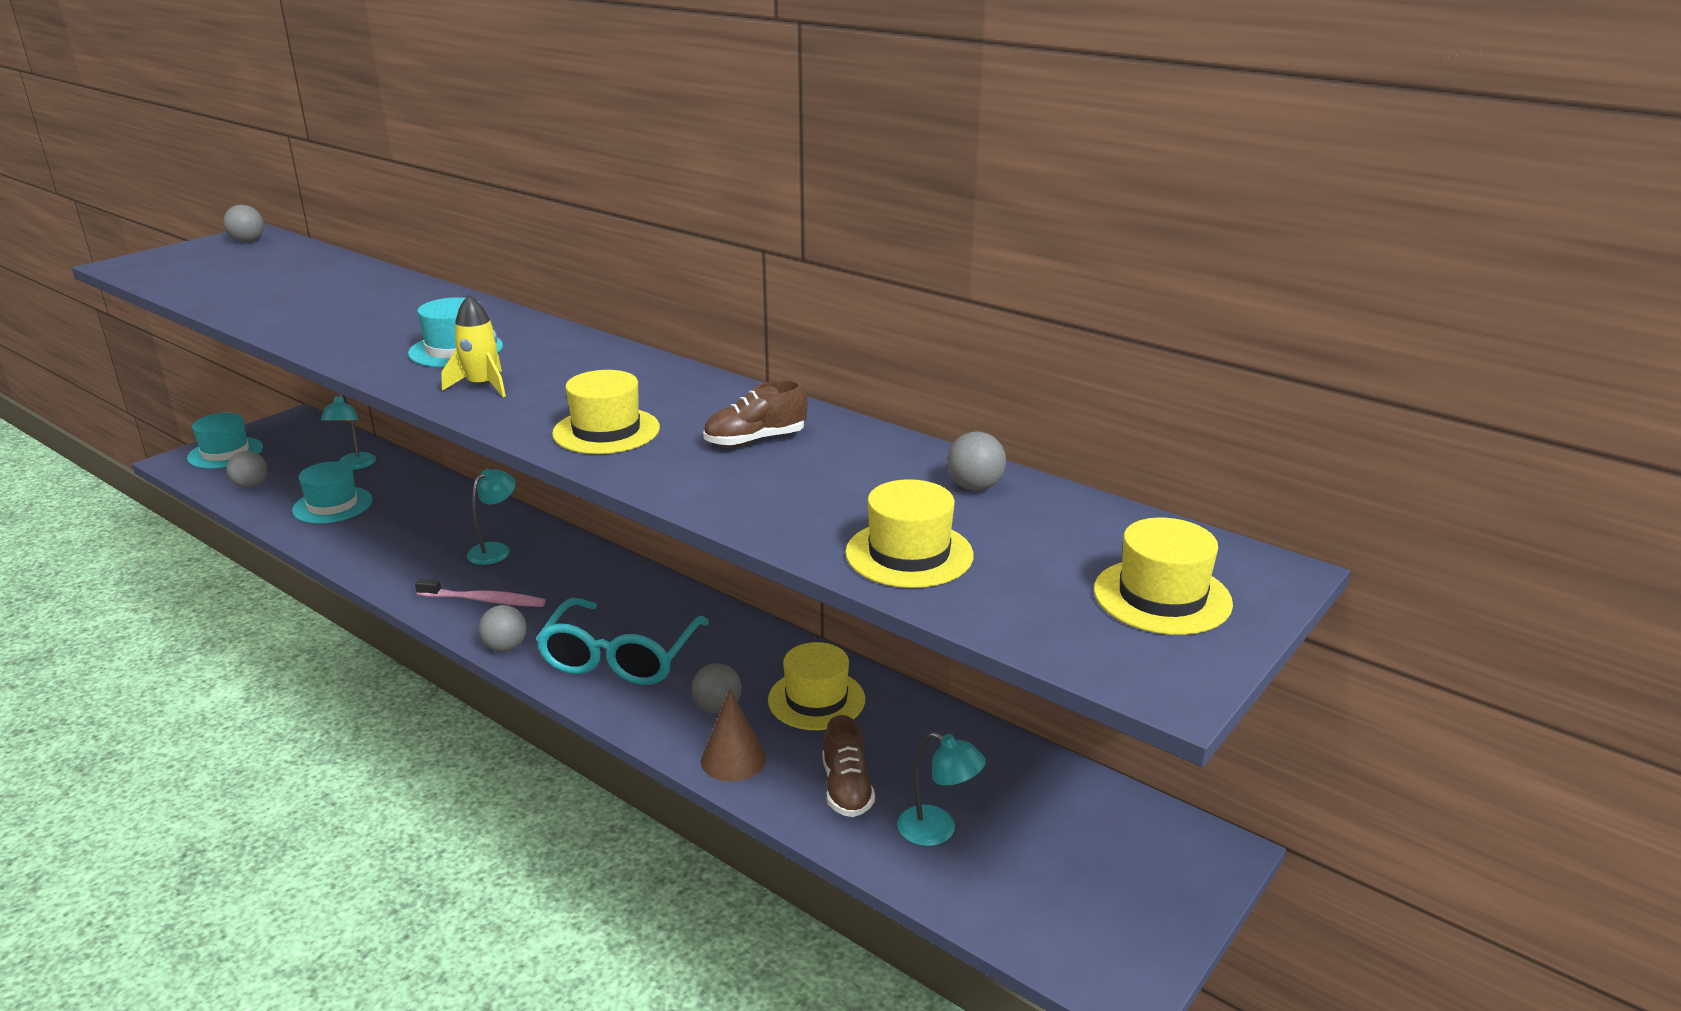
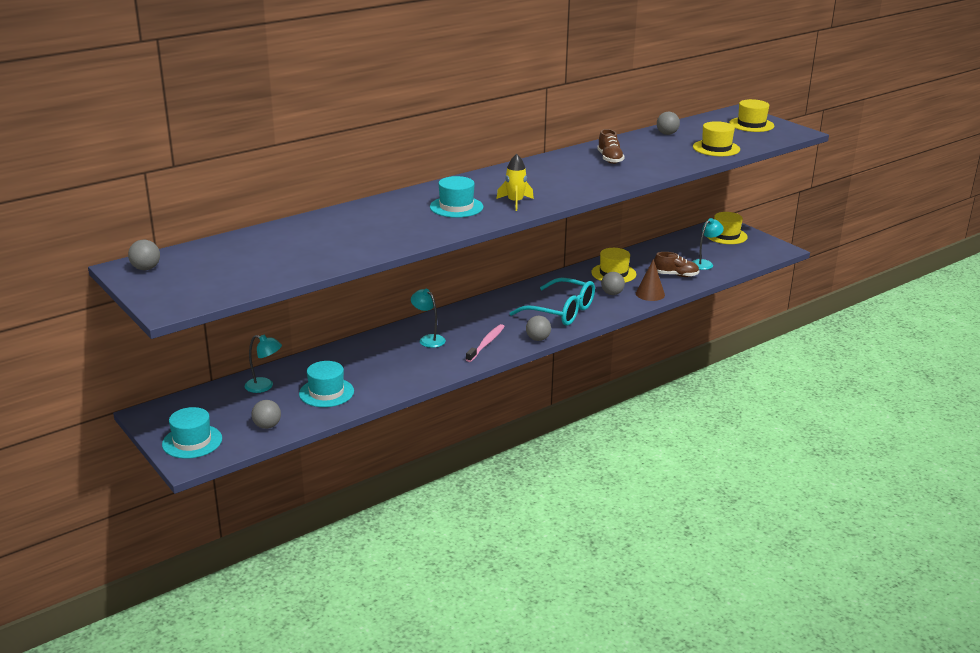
camera: 75 degrees left, 0 degrees up
yellow hat [552,370,660,454] -> yellow hat moved to [707,212,748,244]

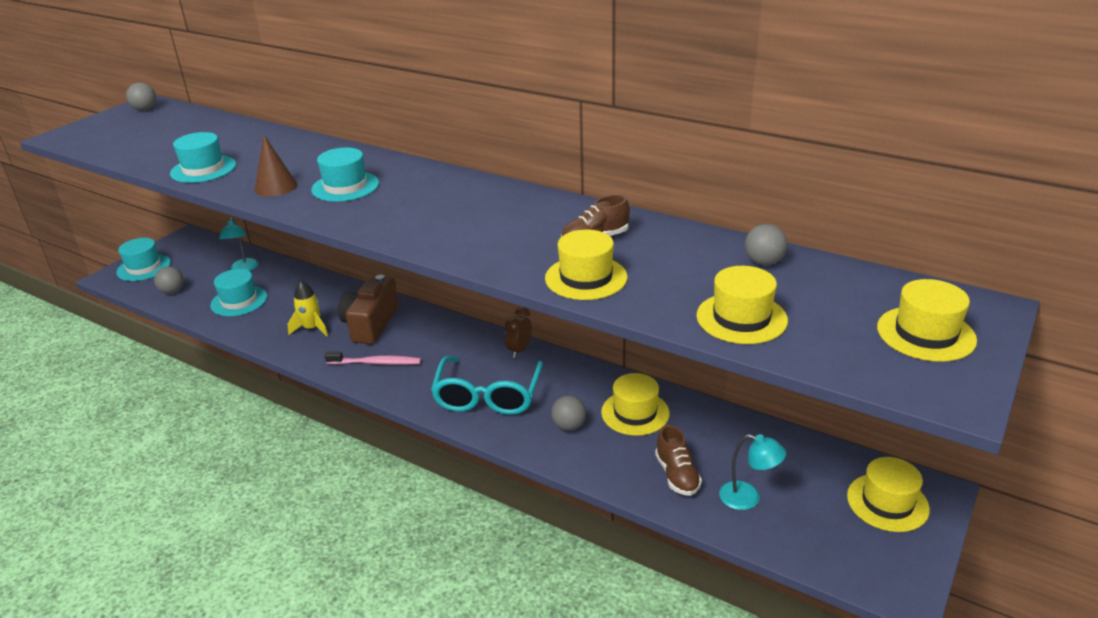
camera: 70 degrees right, 5 degrees up
turquoise lamp [411,289,446,348] -> brown camera [338,275,399,344]
yellow rocket [497,154,534,211] -> yellow rocket moved to [288,281,328,336]
grey ball [526,316,551,341] -> none
brown cone [636,259,665,301] -> brown cone moved to [255,135,297,197]
none -> turquoise hat [170,132,236,183]
none -> brown clock [505,307,532,358]
none -> yellow hat [545,230,628,300]

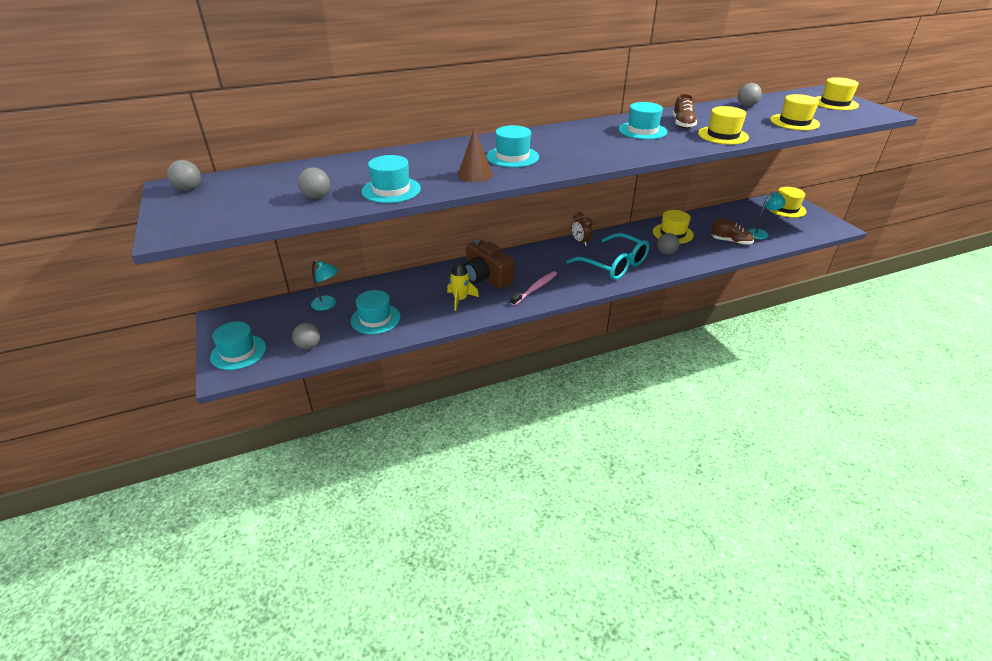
camera: 55 degrees left, 5 degrees up
none -> grey ball [298,167,330,199]
none -> turquoise hat [619,102,667,140]

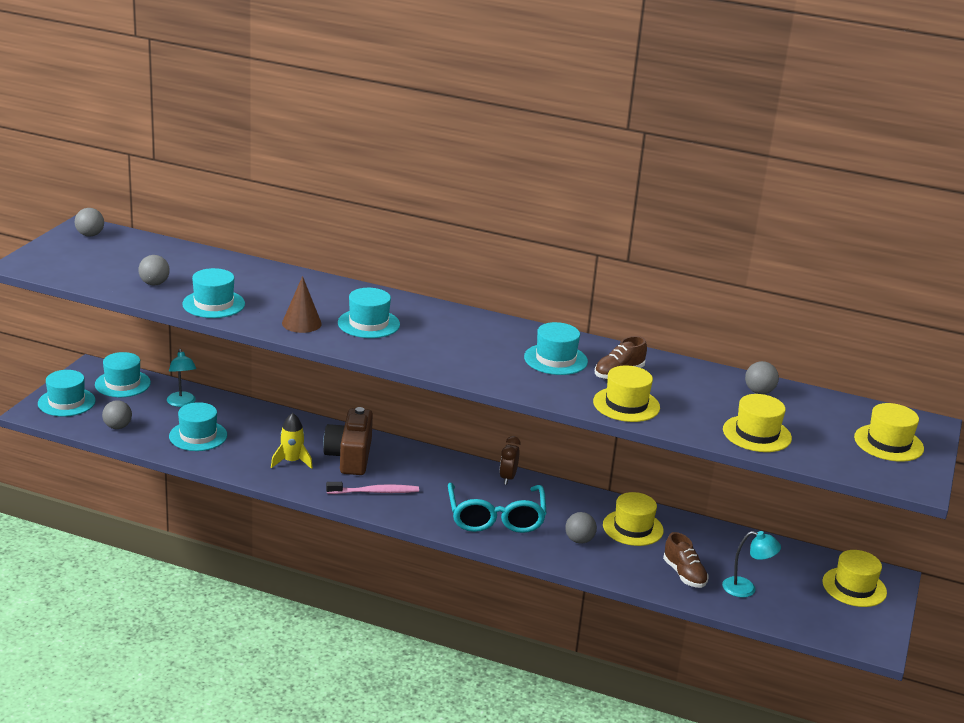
camera: 40 degrees right, 10 degrees down
none -> turquoise hat [95,352,151,397]

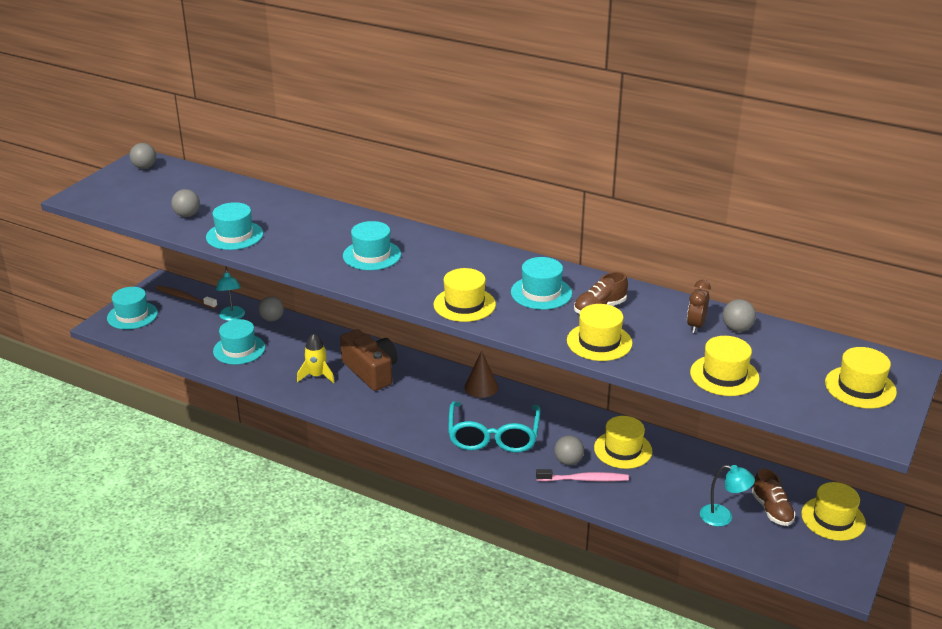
camera: 10 degrees right, 5 degrees up
turquoise hat [95,352,151,397] -> brown toothbrush [156,285,218,309]
grey ball [102,400,132,429] -> grey ball moved to [258,296,284,321]
brown cone [282,276,322,333] -> brown cone moved to [464,350,498,398]
brown camera [323,407,373,475] -> brown camera turned 135 degrees clockwise [340,329,398,391]
pink toothbrush [326,482,419,494] -> pink toothbrush moved to [536,469,629,482]
brown clock [500,436,520,485] -> brown clock moved to [687,280,711,333]
brown shoe [663,532,709,588] -> brown shoe moved to [752,468,795,526]
none -> yellow hat [434,268,496,322]

